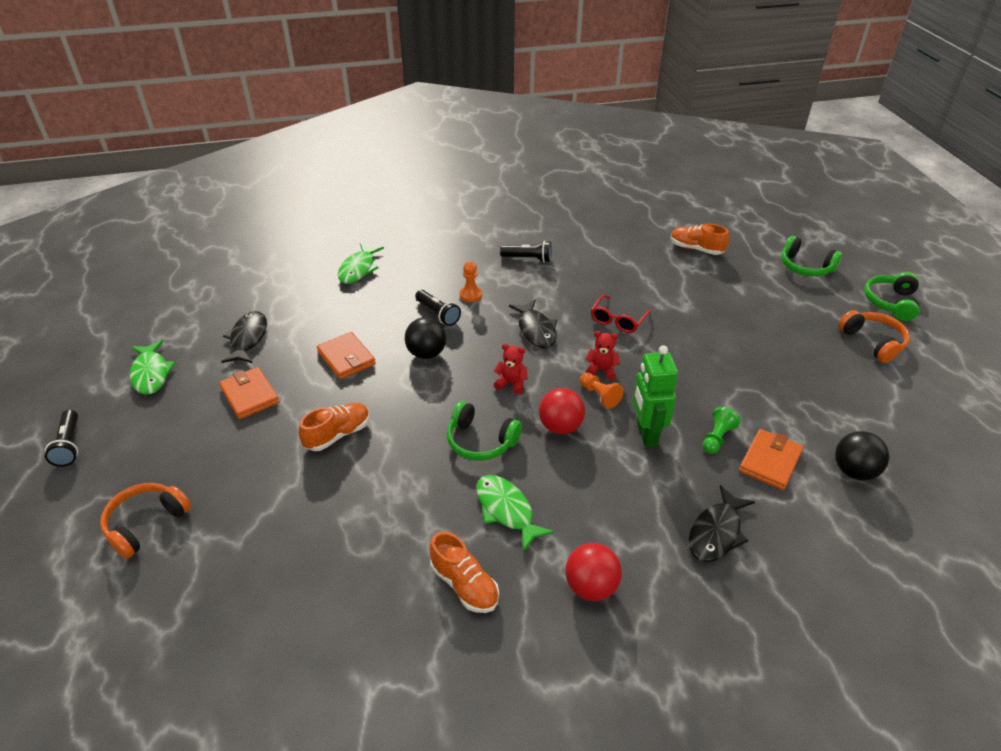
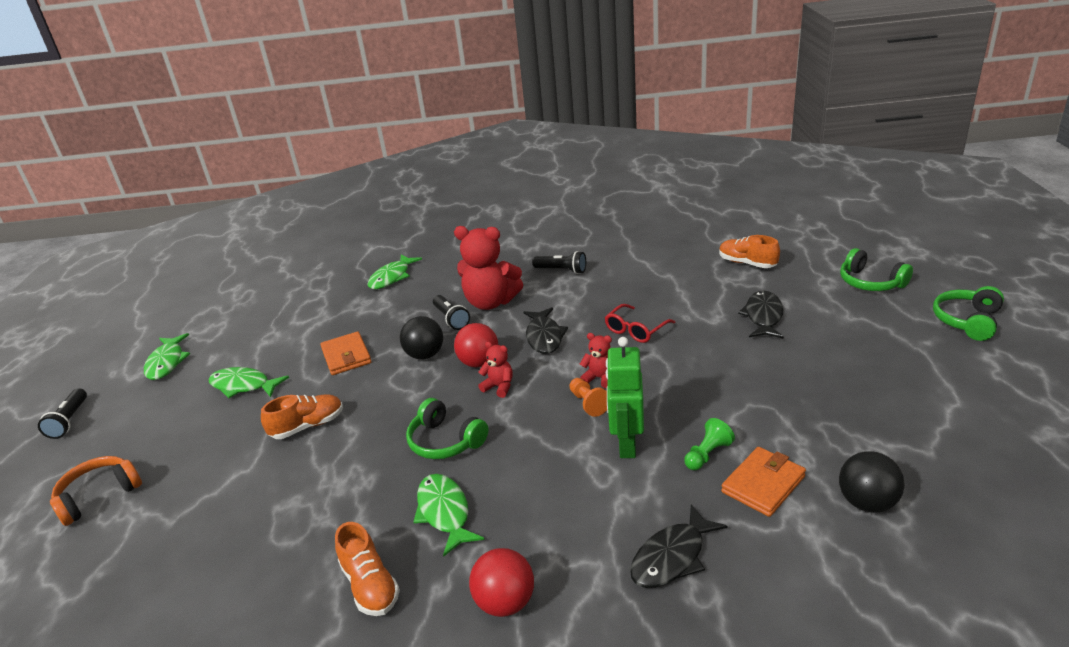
camera: 15 degrees right, 10 degrees down
orange wallet [219,367,279,419] -> green fish [209,367,289,398]
black fish [221,311,267,363] -> black fish moved to [738,290,784,339]
orange pawn [460,262,482,302] -> red teddy bear [454,226,523,310]
red ball [539,388,585,434] -> red ball moved to [454,323,498,367]
orange headphones [838,310,910,363] -> none

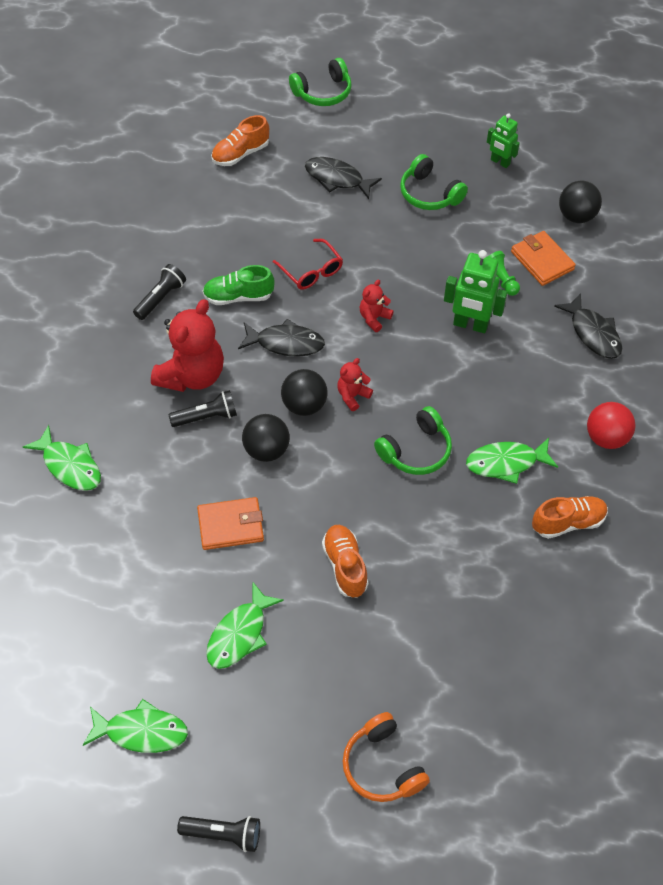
camera: 80 degrees left, 25 degrees up
red ball [454,323,498,367] -> black ball [281,369,328,416]
orange pawn [569,378,607,417] -> none
green headphones [933,286,1004,341] -> green headphones moved to [400,154,468,210]
none -> green shoe [203,265,275,305]
none -> green robot [487,113,520,168]

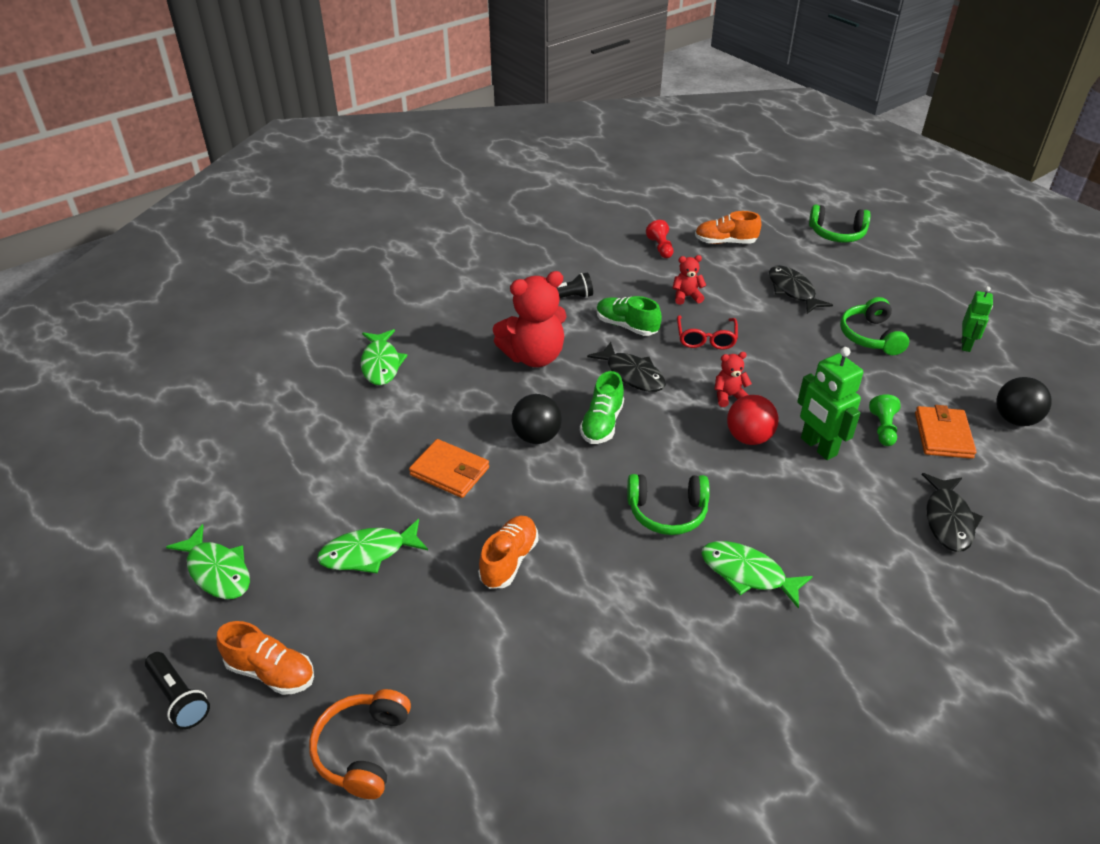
camera: 40 degrees right, 15 degrees down
black flashlight [168,390,237,427] -> none
black ball [281,369,328,416] -> green shoe [580,371,624,444]
red teddy bear [337,358,373,411] -> red teddy bear moved to [673,255,706,305]
green robot [487,113,520,168] -> green robot turned 150 degrees counterclockwise [962,286,993,352]
orange shoe [532,496,608,539] -> orange shoe moved to [217,621,314,695]
red ball [587,402,636,449] -> red ball moved to [727,395,779,445]
none -> red pawn [646,220,674,258]

